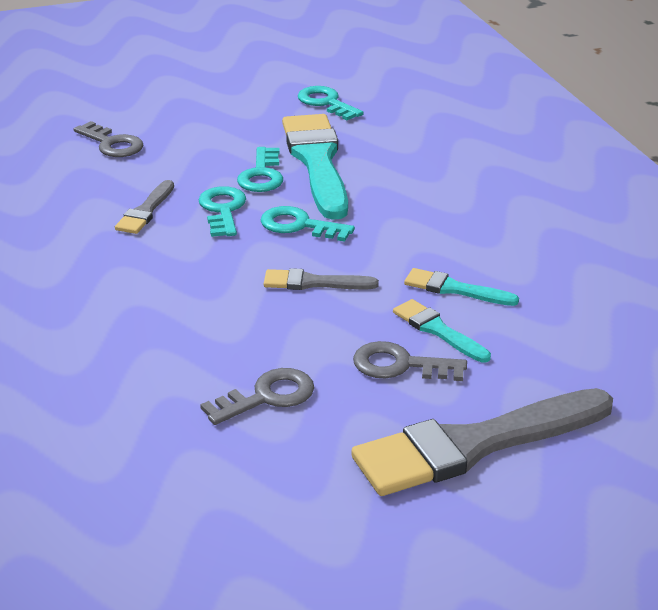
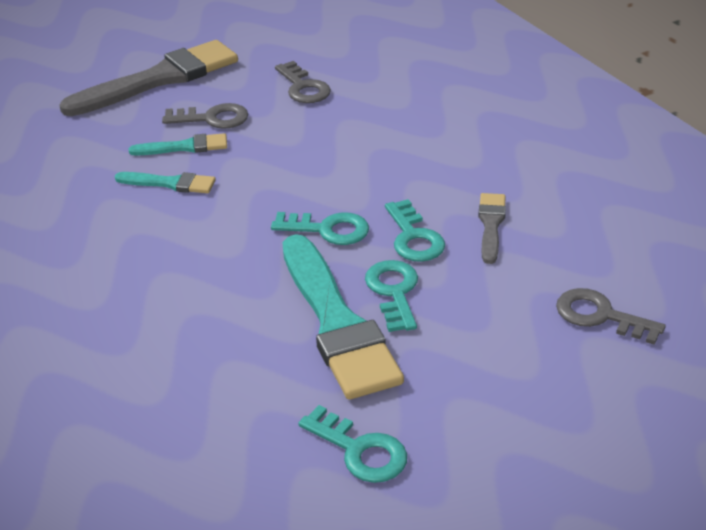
camera: 170 degrees right, 5 degrees up
grey key [200,368,314,425] -> grey key turned 75 degrees counterclockwise [275,61,331,103]
grey brush [264,268,379,290] -> none
turquoise brush [393,299,491,363] -> turquoise brush turned 45 degrees counterclockwise [129,133,227,156]

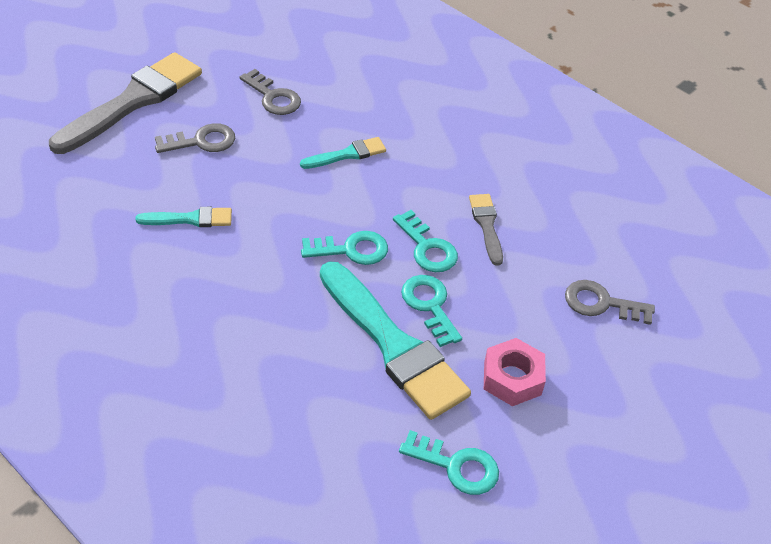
camera: 20 degrees left, 10 degrees up
turquoise brush [129,133,227,156] -> turquoise brush moved to [300,137,386,169]
none -> pink nut [484,338,546,406]

